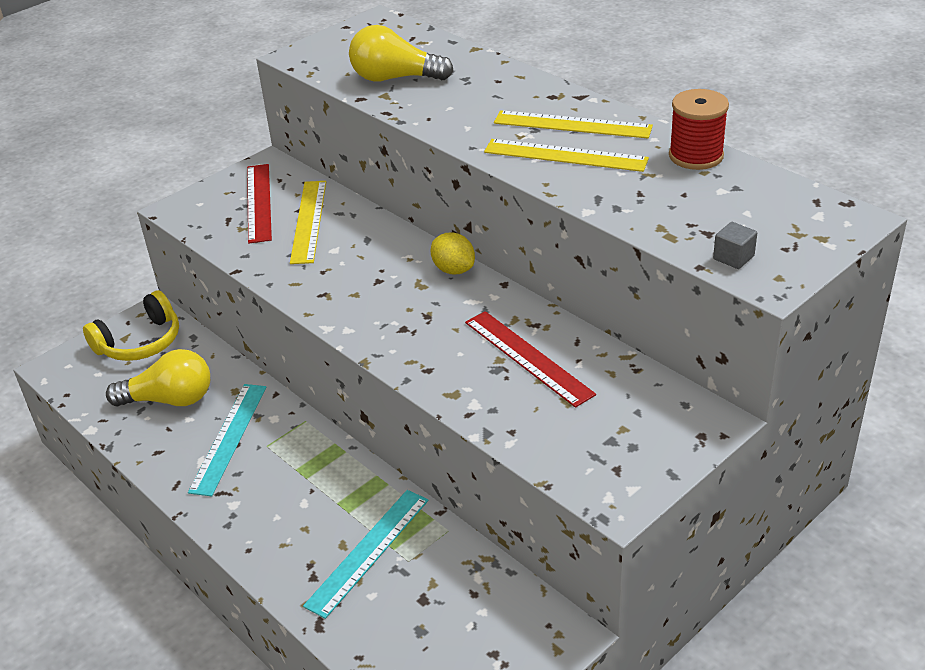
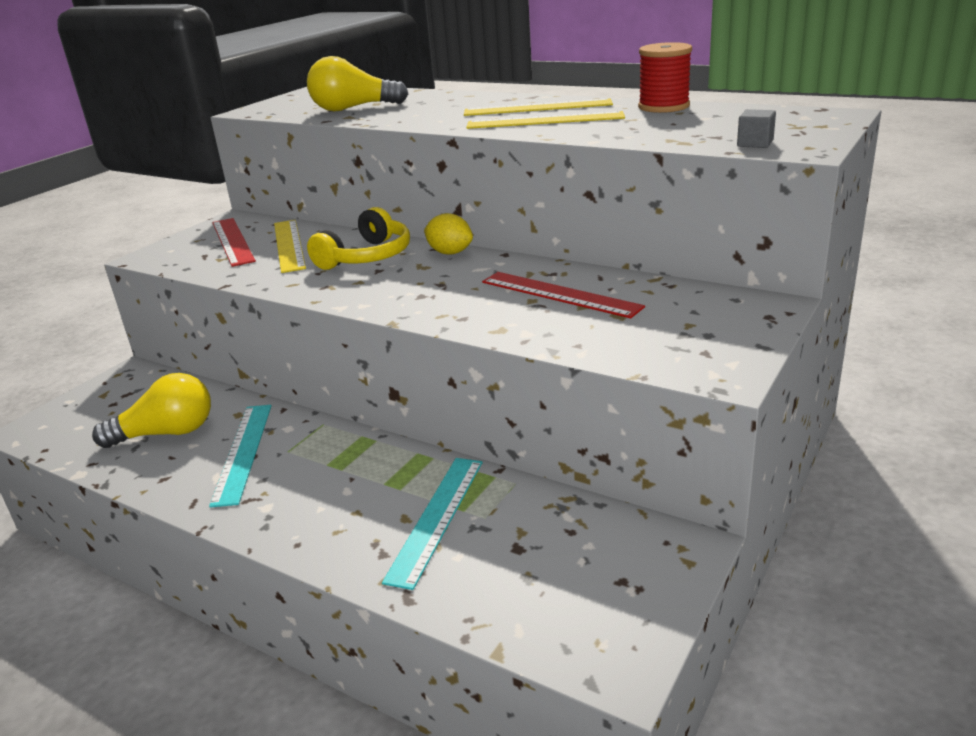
camera: 15 degrees left, 10 degrees down
yellow headphones [83,290,179,361] -> yellow headphones moved to [307,207,410,270]

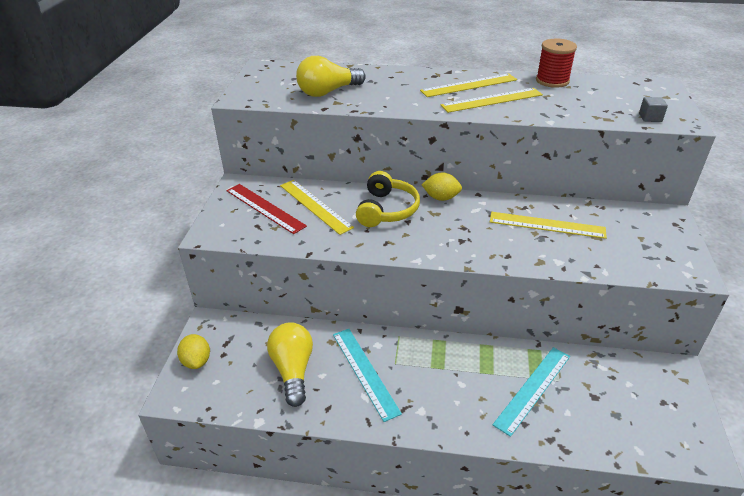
camera: 25 degrees left, 10 degrees up
yellow light bulb [92,373,211,448] -> yellow light bulb turned 60 degrees counterclockwise [267,322,313,407]
turquoise ruler [382,458,483,590] -> turquoise ruler turned 45 degrees clockwise [493,347,570,437]
red ruler [482,272,645,318] -> yellow ruler [490,212,607,239]
none -> yellow lemon [177,334,210,369]

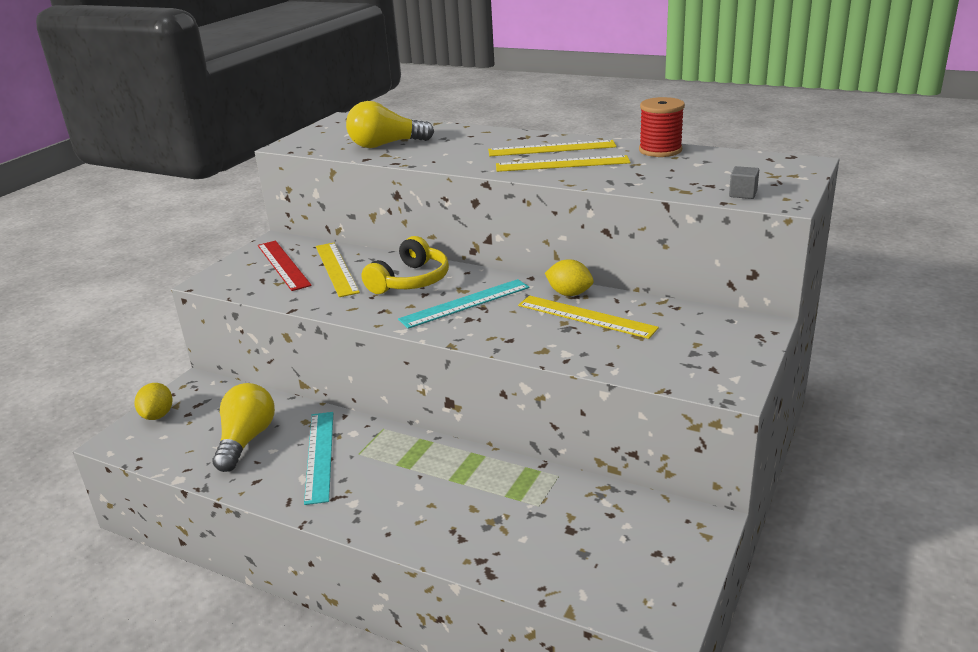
camera: 20 degrees right, 10 degrees down
yellow lemon [422,172,462,201] -> yellow lemon moved to [545,259,594,296]
turquoise ruler [493,347,570,437] -> turquoise ruler moved to [398,279,529,329]

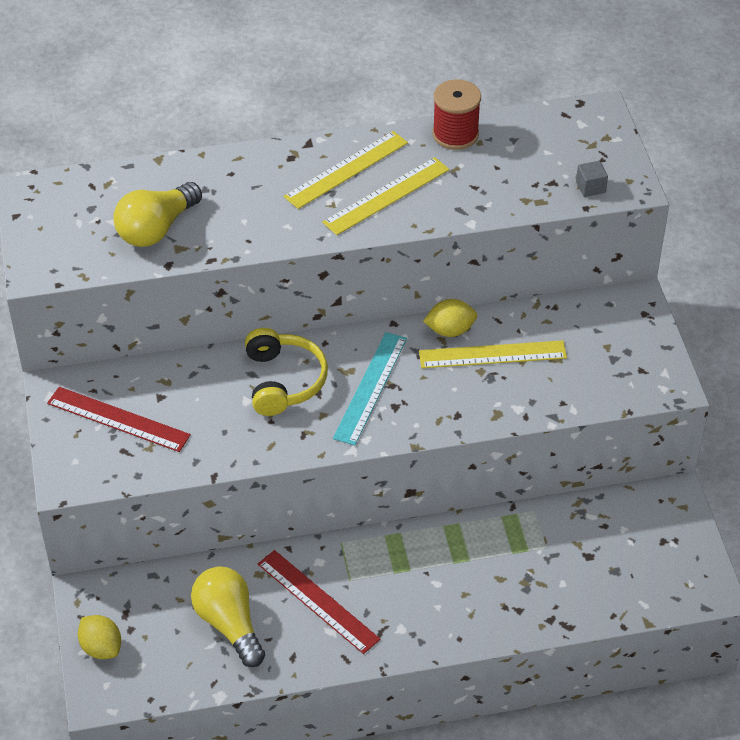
camera: 40 degrees left, 20 degrees up
turquoise ruler [304,412,333,505] -> red ruler [258,550,380,654]
yellow ruler [316,243,360,297] -> none

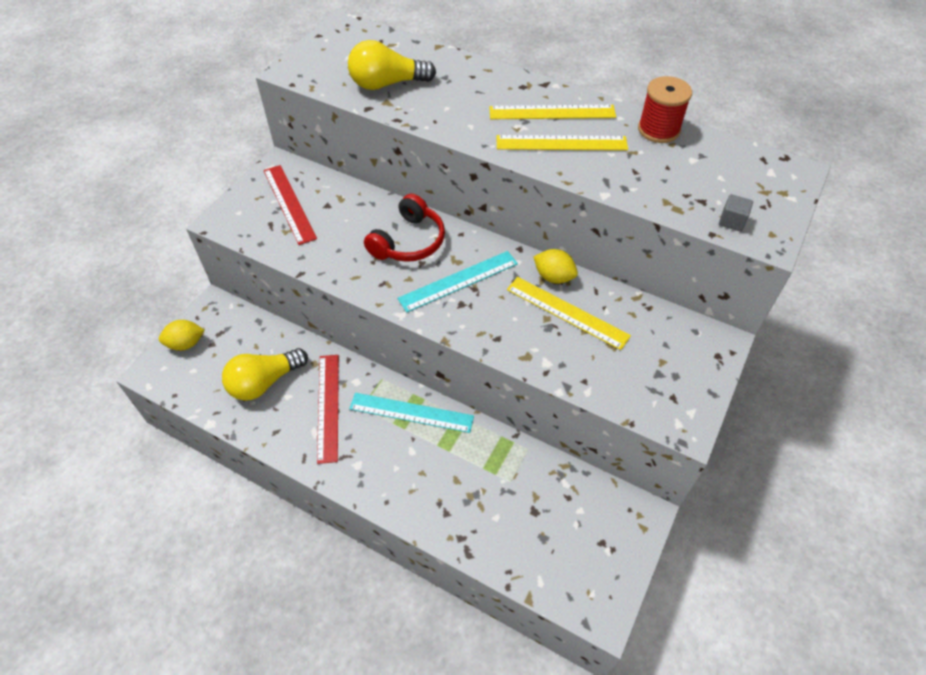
camera: 40 degrees right, 5 degrees up
yellow lemon [78,615,121,659] -> yellow lemon turned 75 degrees clockwise [159,320,204,351]
yellow light bulb [191,566,265,667] -> yellow light bulb turned 135 degrees counterclockwise [222,348,308,401]
yellow headphones [245,328,328,416] -> red headphones [364,194,445,262]
none -> turquoise ruler [349,393,474,433]

